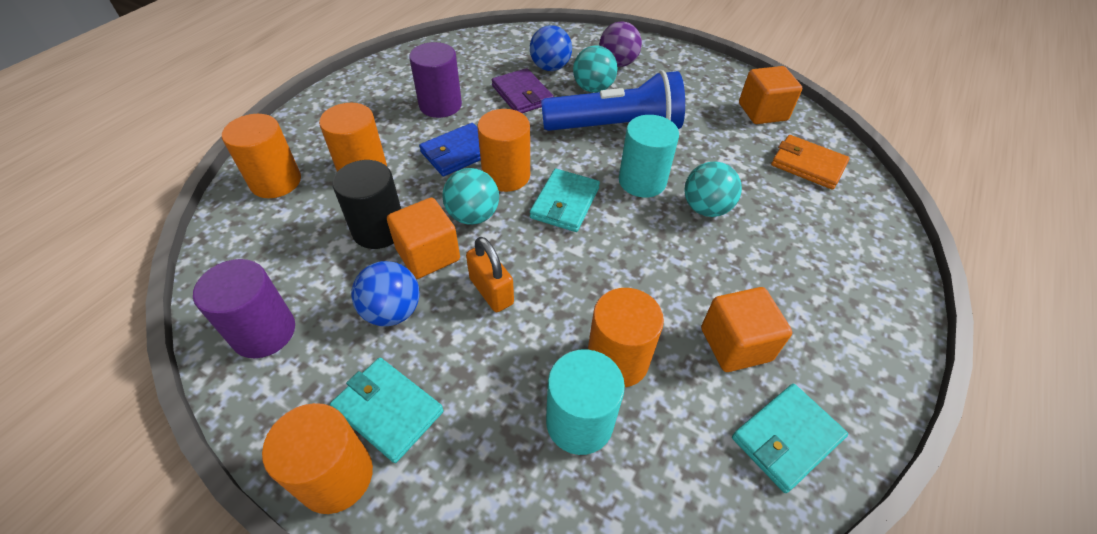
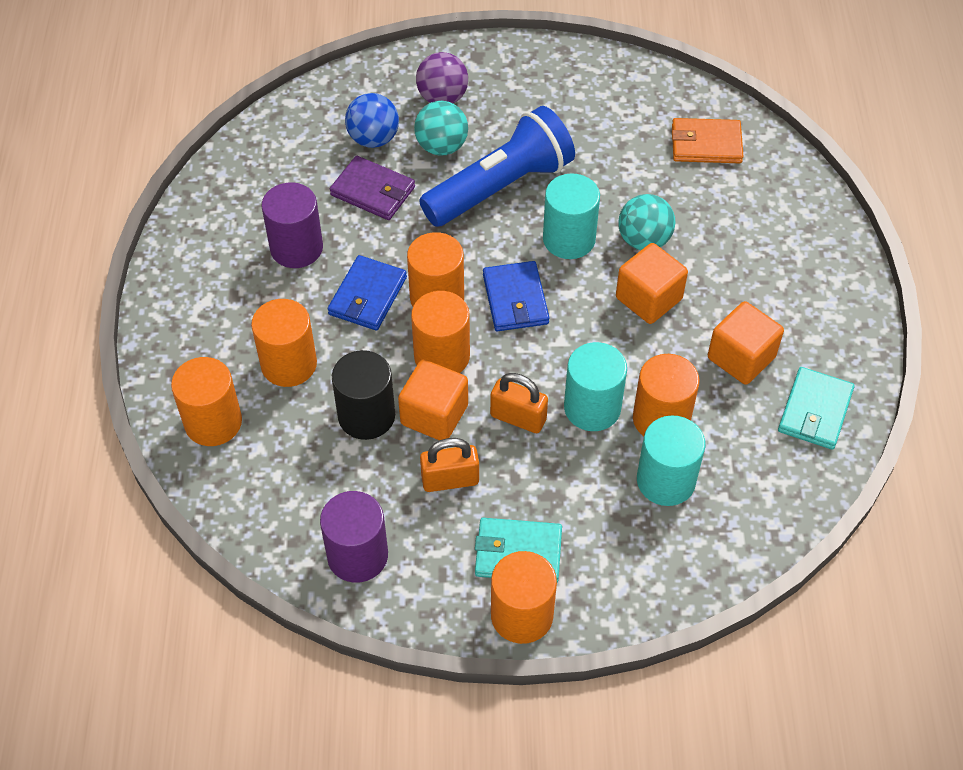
camera: 30 degrees left, 5 degrees up
blue ball [351,261,419,326] -> orange padlock [420,438,479,492]
turquoise ball [442,168,499,225] -> orange cylinder [411,291,470,373]
turquoise wallet [530,169,600,232] -> blue wallet [483,261,549,331]
orange cube [739,66,802,124] -> orange cube moved to [616,243,688,324]
none -> turquoise cylinder [564,342,627,431]

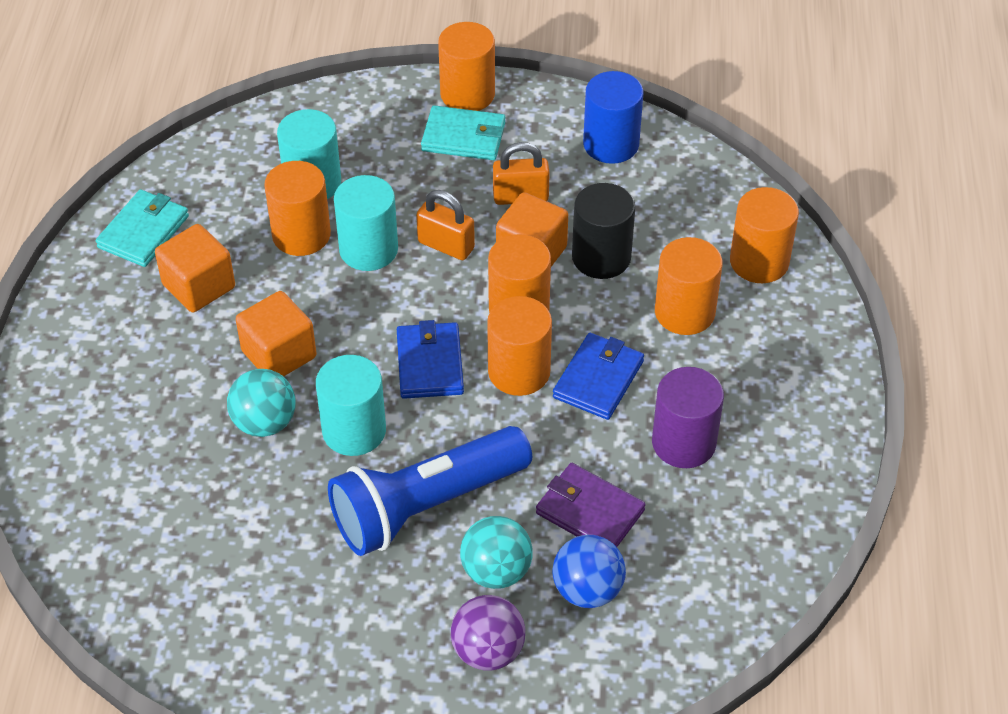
camera: 175 degrees left, 5 degrees down
purple cylinder [320,491,388,583] -> blue cylinder [583,71,643,164]
orange wallet [672,118,744,163] -> none

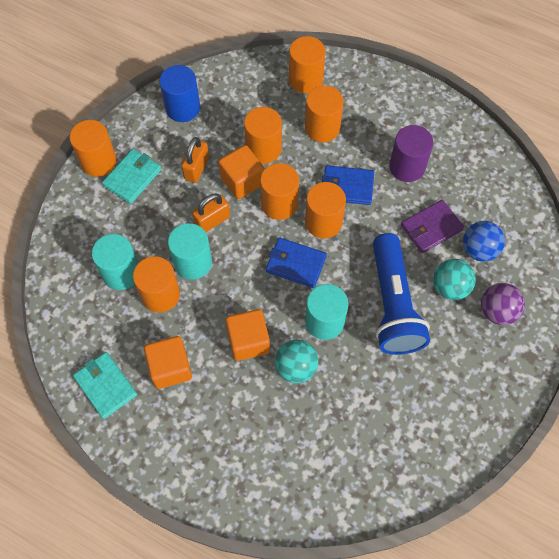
camera: 65 degrees left, 15 degrees up
blue wallet [553,333,644,420] -> blue wallet turned 45 degrees counterclockwise [322,165,374,205]
black cylinder [572,183,635,279] -> orange cylinder [244,107,282,164]

